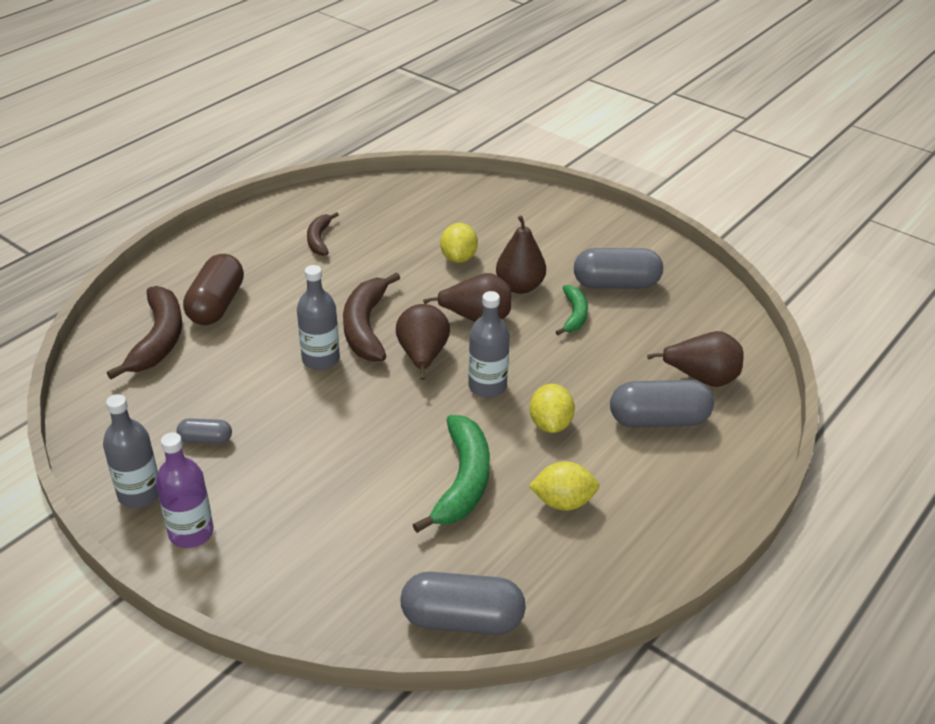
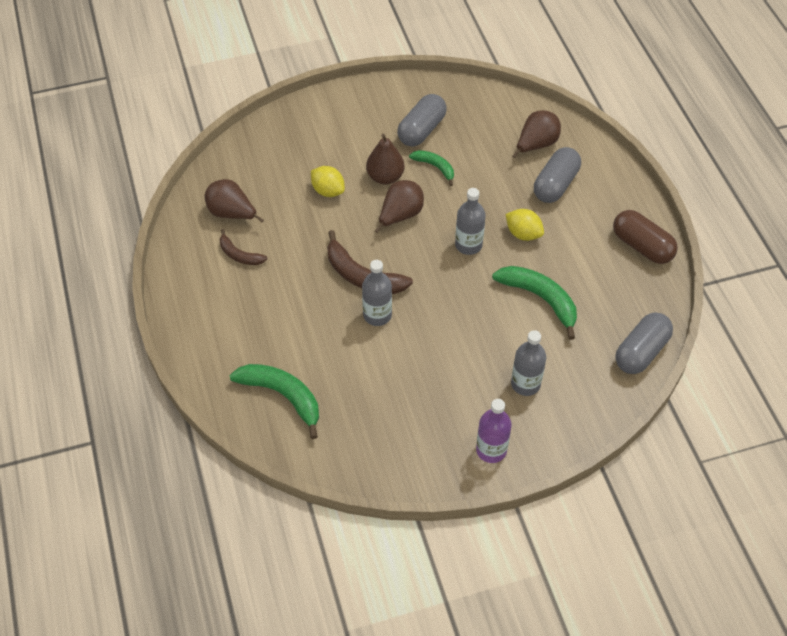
camera: 55 degrees left, 15 degrees up
grey bottle [103,394,159,508] -> grey bottle moved to [511,330,546,396]
brown banana [107,286,182,379] -> green banana [230,364,319,439]
grey capsule [177,418,232,444] -> none
brown capsule [183,254,244,325] -> brown capsule moved to [613,210,678,264]
brown pear [396,304,450,380] -> brown pear moved to [205,179,264,223]
yellow lemon [529,461,599,511] -> none

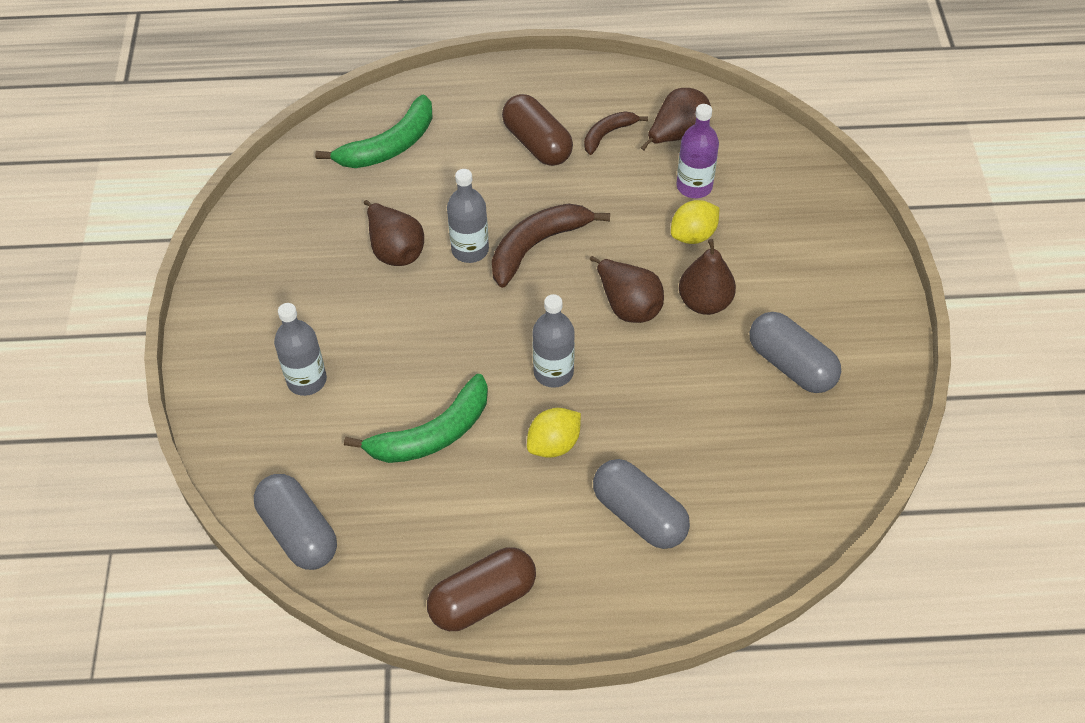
camera: 105 degrees right, 0 degrees up
green banana [409,150,454,186] -> none
purple bottle [476,399,512,463] -> purple bottle moved to [677,104,719,198]
brown pear [512,110,561,158] -> brown pear moved to [364,200,424,266]
none -> brown capsule [502,94,573,166]

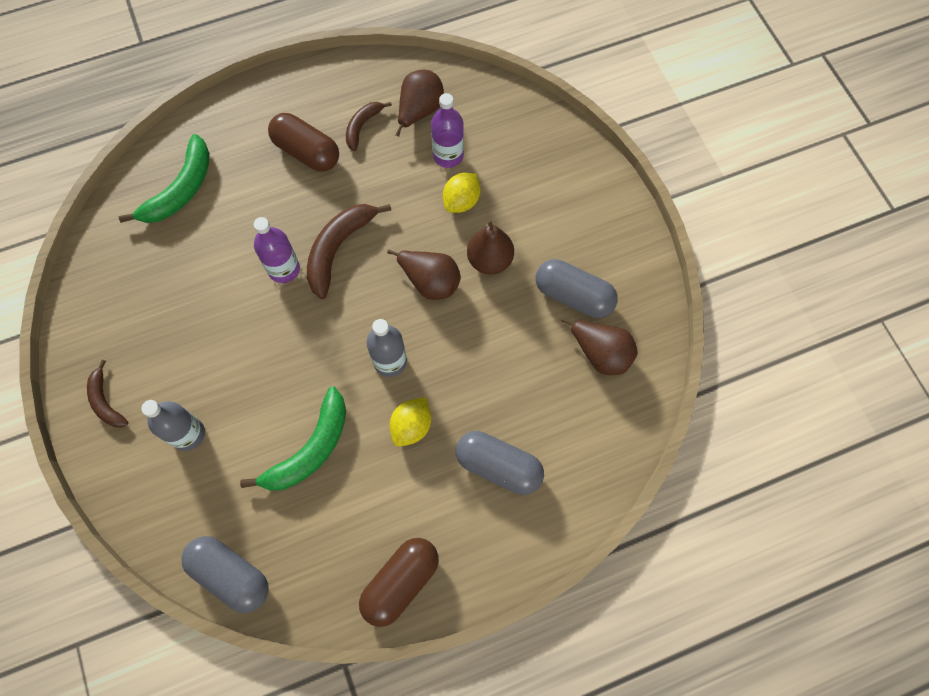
camera: 20 degrees left, 15 degrees up
brown pear [364,200,424,266] -> brown pear moved to [561,317,638,375]
grey bottle [447,169,489,263] -> purple bottle [253,217,300,283]
none -> brown banana [87,360,128,428]

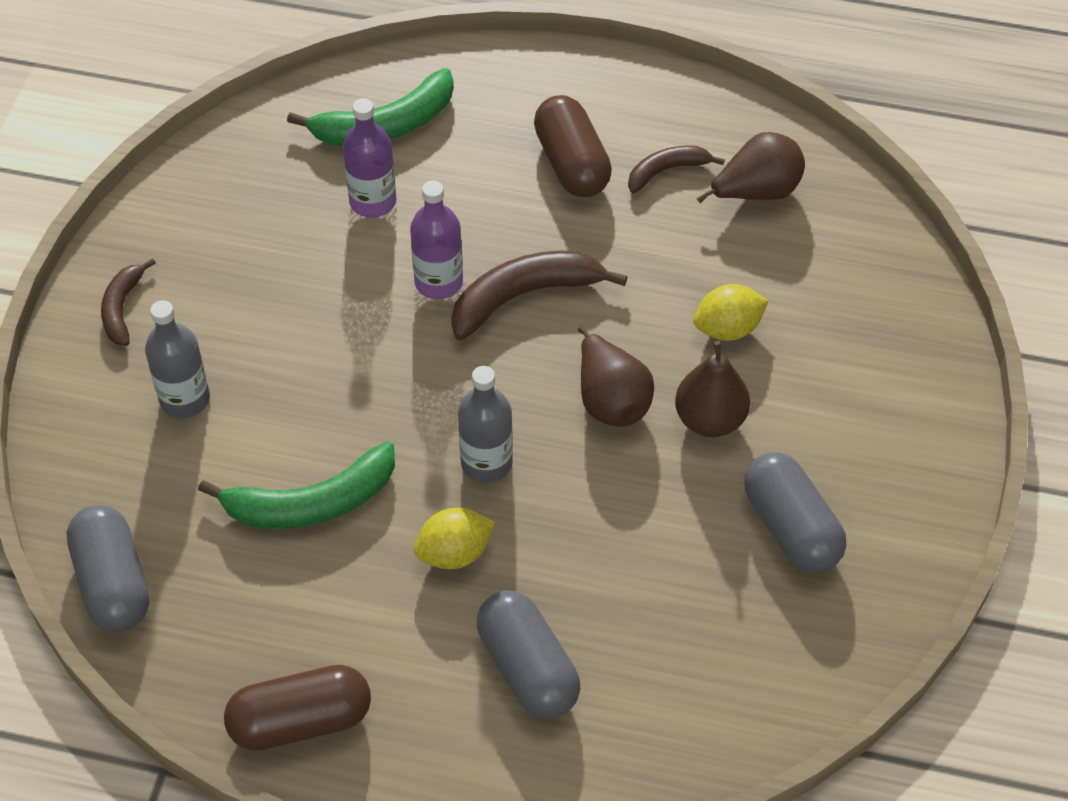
camera: 35 degrees right, 15 degrees down
purple bottle [431,93,464,168] -> purple bottle moved to [343,98,396,217]
brown pear [561,317,638,375] -> none

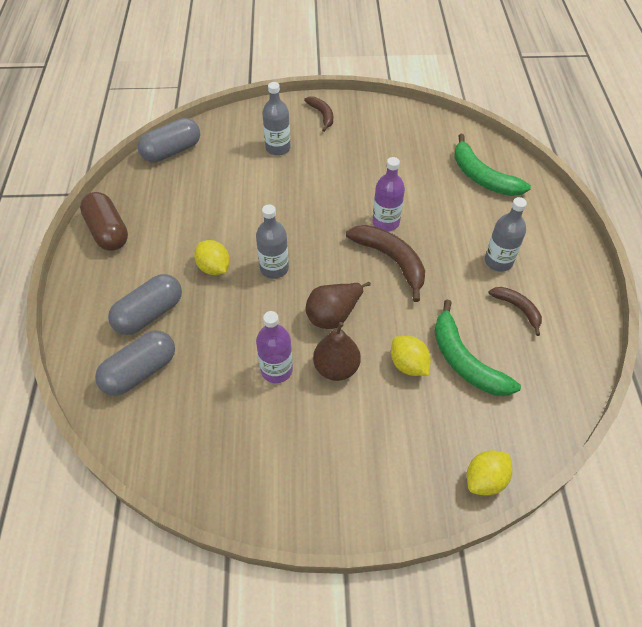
camera: 75 degrees right, 0 degrees up
brown banana [101,258,156,346] -> brown banana turned 75 degrees clockwise [304,97,333,132]
green banana [198,441,395,529] -> green banana moved to [434,300,521,396]
purple bottle [343,98,396,217] -> purple bottle moved to [256,311,293,383]
brown capsule [534,95,612,197] -> grey bottle [485,197,527,272]
brown pear [696,132,805,203] -> none
grey capsule [744,452,846,573] -> grey capsule moved to [95,330,175,396]
none -> yellow lemon [467,450,512,496]

